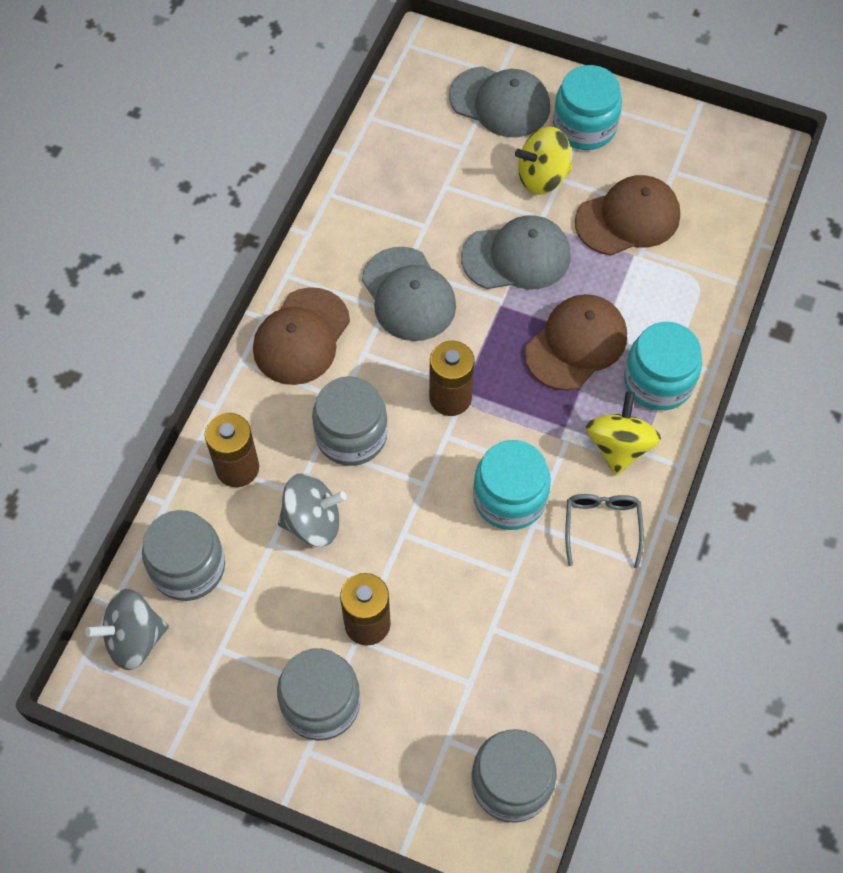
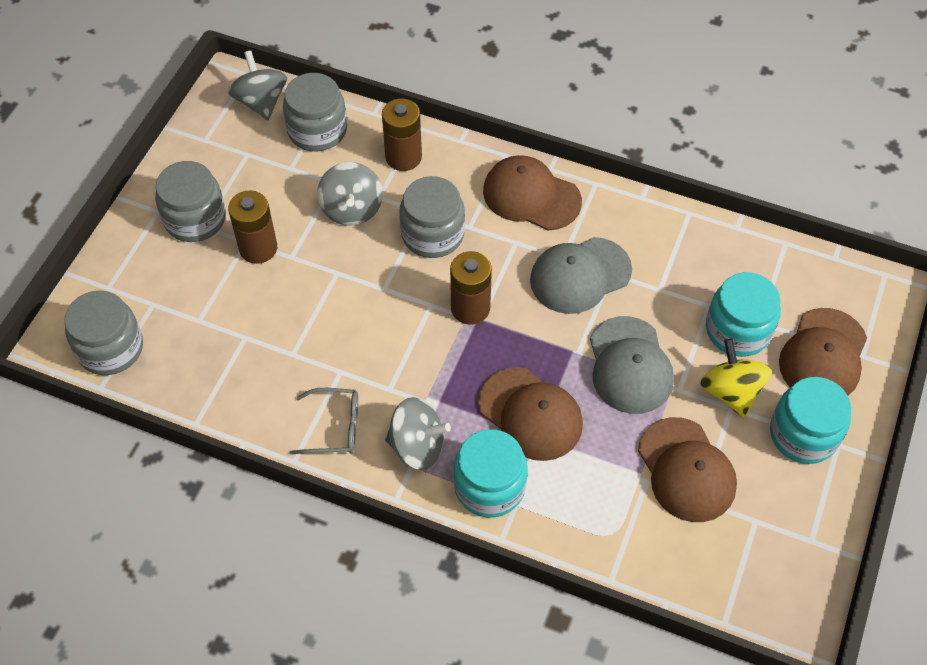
camera: 90 degrees right, 5 degrees down
grey cap [449,66,550,137] -> brown cap [779,308,867,396]
turquoise jar [473,440,551,530] -> turquoise jar moved to [706,272,781,357]
yellow spinning top [586,391,661,476] -> grey spinning top [385,397,451,470]

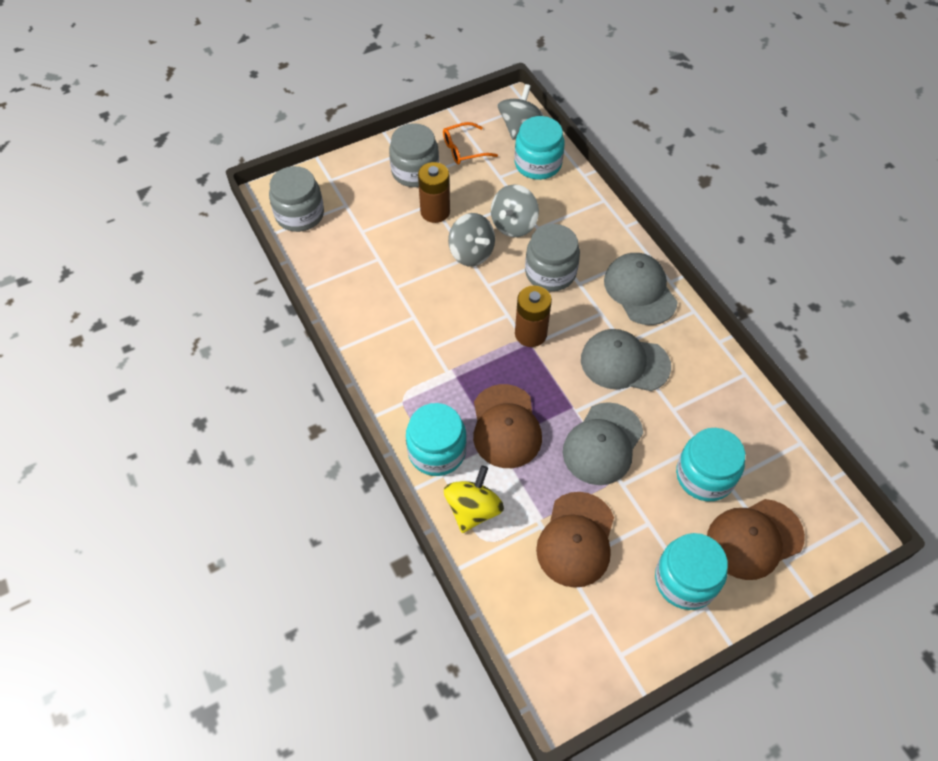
camera: 40 degrees right, 0 degrees up
grey jar [283,73,347,151] -> turquoise jar [514,116,565,180]
grey glasses [290,388,358,455] -> none
brown battery [382,98,422,171] -> none
grey spinning top [385,397,451,470] -> grey spinning top moved to [448,213,495,267]
brown cap [483,155,582,231] -> grey cap [604,253,677,325]
yellow spinning top [700,339,772,418] -> yellow spinning top moved to [444,465,504,533]
none -> orange glasses [443,122,498,164]

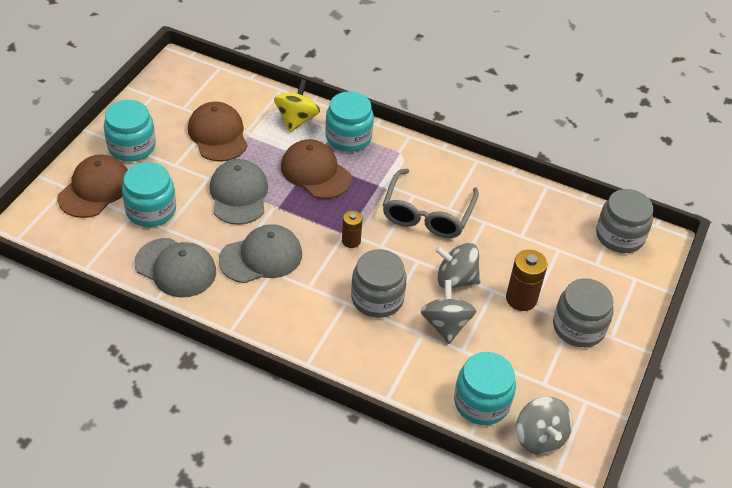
camera: 140 degrees right, 10 degrees down
orange glasses [443,122,498,164] -> none
yellow spinning top [444,465,504,533] -> yellow spinning top turned 150 degrees counterclockwise [274,79,320,132]
brown battery [515,286,552,347] -> brown battery [342,211,362,248], size x0.63
grey cap [604,253,677,325] -> grey cap moved to [135,238,216,298]
none -> grey glasses [383,169,479,238]

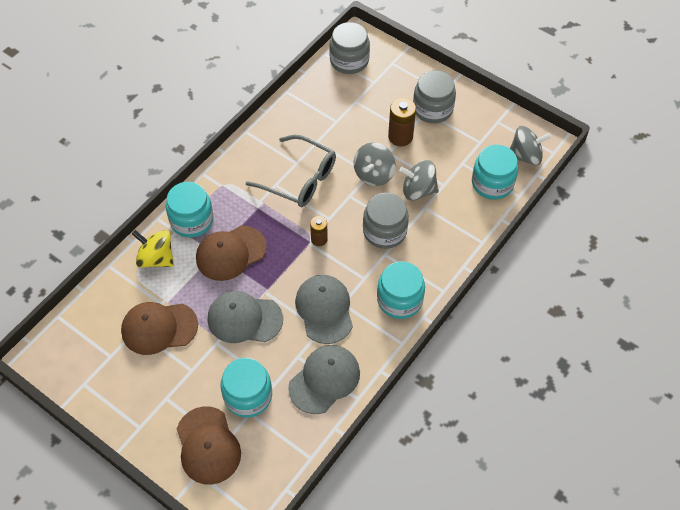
camera: 75 degrees left, 10 degrees up
brown cap [57,155,128,218] -> brown cap turned 150 degrees counterclockwise [177,406,241,485]
turquoise jar [104,100,156,161] -> turquoise jar moved to [377,261,425,319]

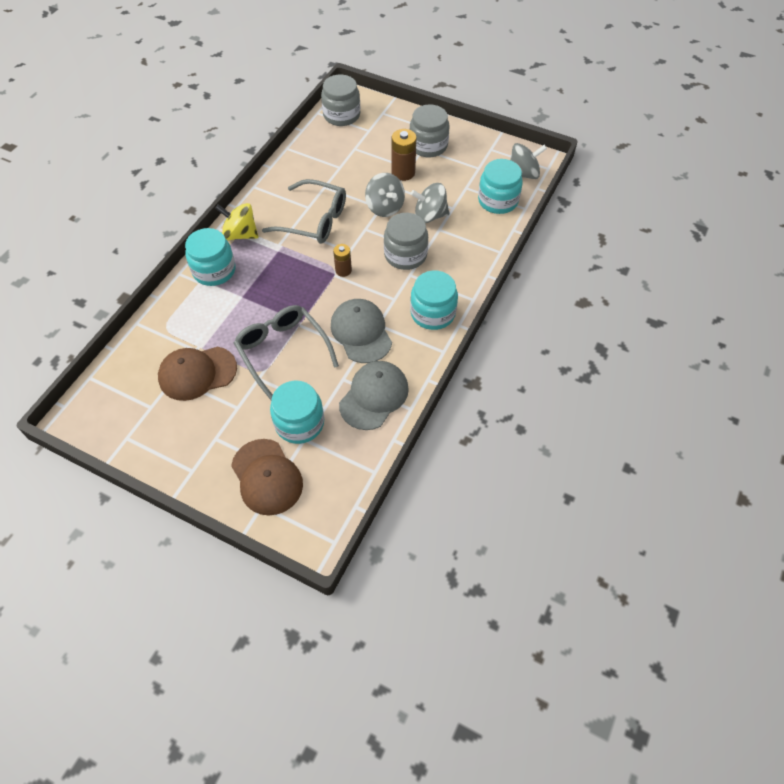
camera: 10 degrees left, 0 degrees up
yellow spinning top [132,230,174,268] -> yellow spinning top moved to [215,203,258,240]
brown cap [196,226,267,281] -> none
grey cap [208,291,283,343] -> grey glasses [234,305,339,400]
grey spinning top [354,143,396,186] -> grey spinning top turned 45 degrees counterclockwise [365,173,405,217]

